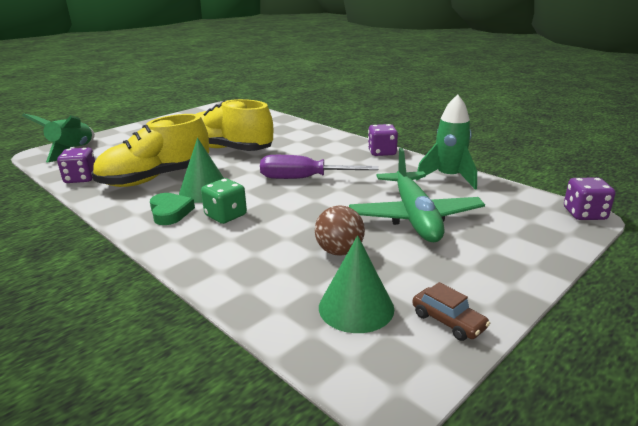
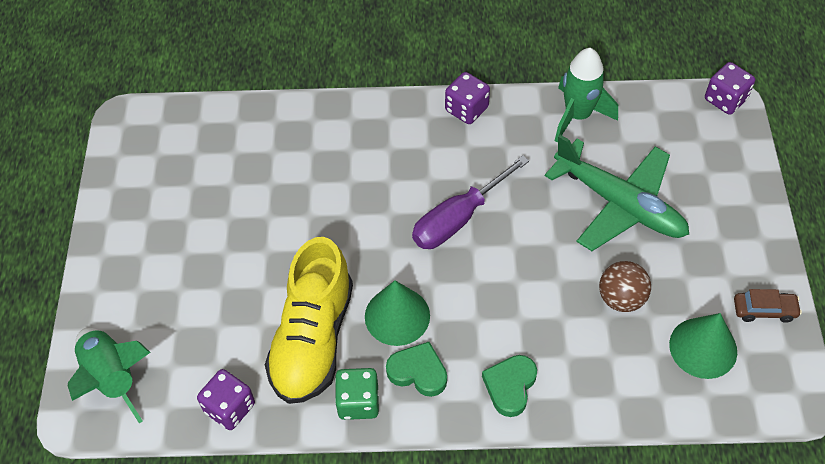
camera: 45 degrees left, 30 degrees up
yellow shoe [197,99,273,151] -> none
green dice [201,178,247,224] -> green dice moved to [335,368,379,420]
none -> green heart [482,355,537,417]

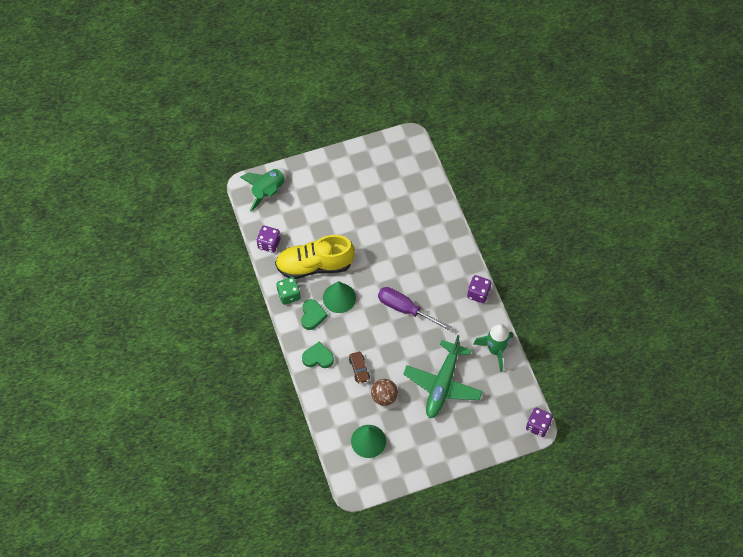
camera: 70 degrees right, 5 degrees up
brown car [734,289,802,323] -> brown car moved to [349,352,370,383]

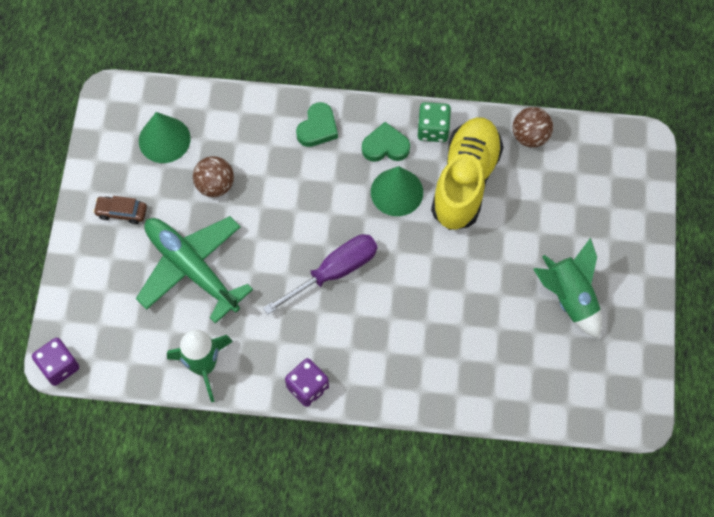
camera: 115 degrees right, 5 degrees up
green rocket [240,168,287,211] -> green rocket moved to [533,238,602,339]
purple dice [257,226,281,253] -> brown ball [512,107,553,148]
green heart [301,299,328,330] -> green heart turned 150 degrees clockwise [362,122,410,162]
brown car [349,352,370,383] -> brown car moved to [93,196,147,224]

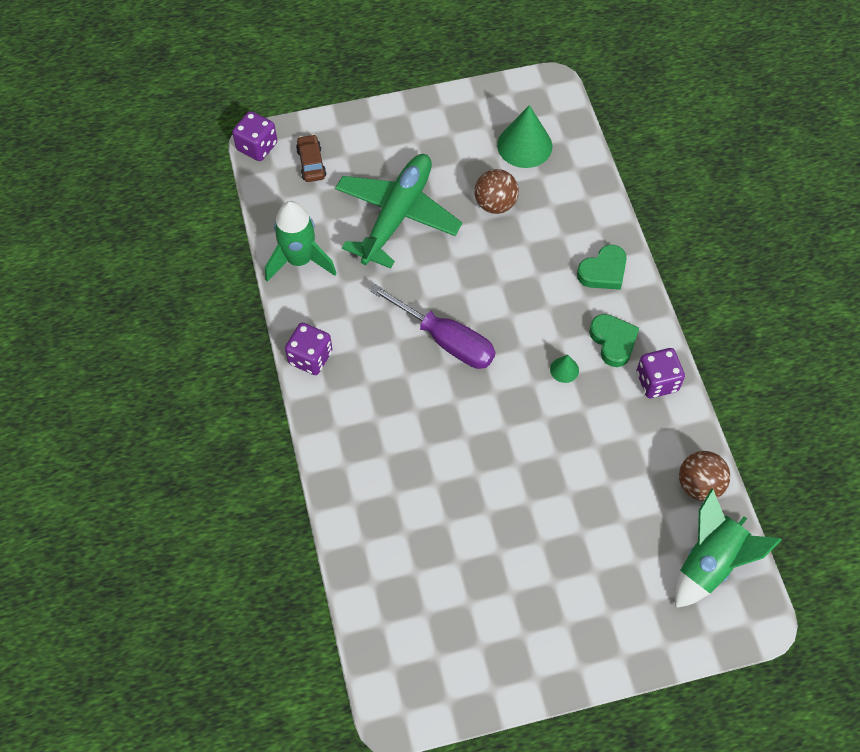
camera: 70 degrees right, 5 degrees down
brown car [93,196,147,224] -> brown car moved to [296,134,326,182]
green heart [296,102,338,147] -> green heart turned 45 degrees counterclockwise [577,245,627,290]
green cone [371,166,423,216] -> green cone [550,355,579,383], size x0.47
green dice [418,102,451,142] -> purple dice [637,348,685,398]
yellow shoe [431,117,503,230] -> none
green rocket [533,238,602,339] -> green rocket moved to [675,488,782,608]

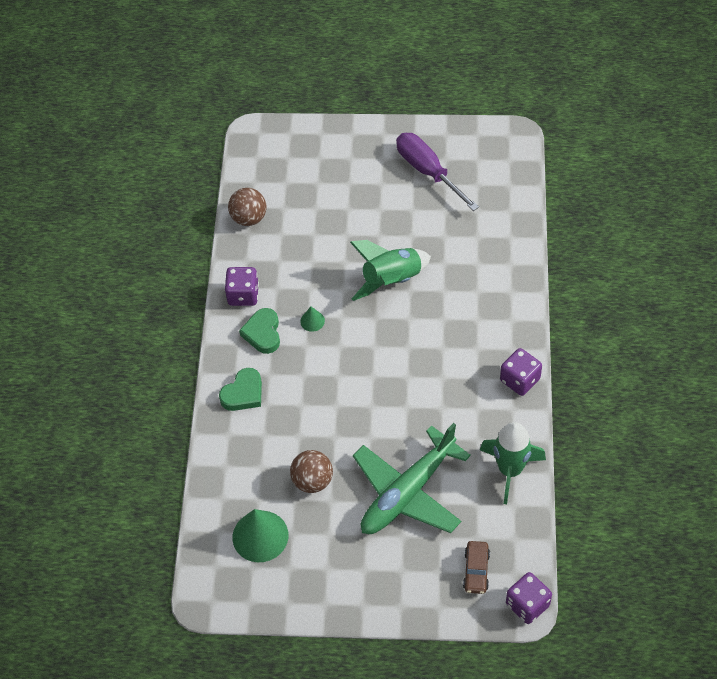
camera: 160 degrees left, 5 degrees down
purple screwdriver [370,284,495,369] -> purple screwdriver moved to [396,133,479,211]
green heart [577,245,627,290] -> green heart turned 150 degrees clockwise [219,368,262,411]
green rocket [675,488,782,608] -> green rocket moved to [350,240,431,301]

